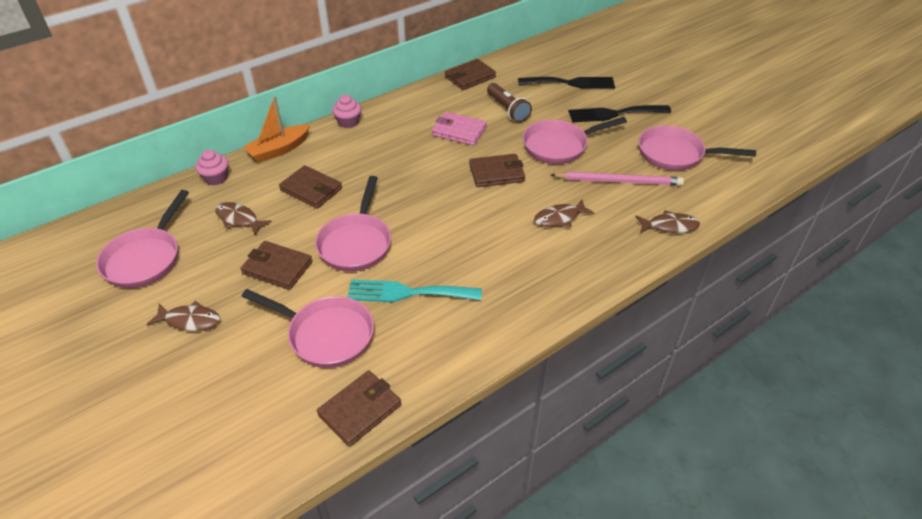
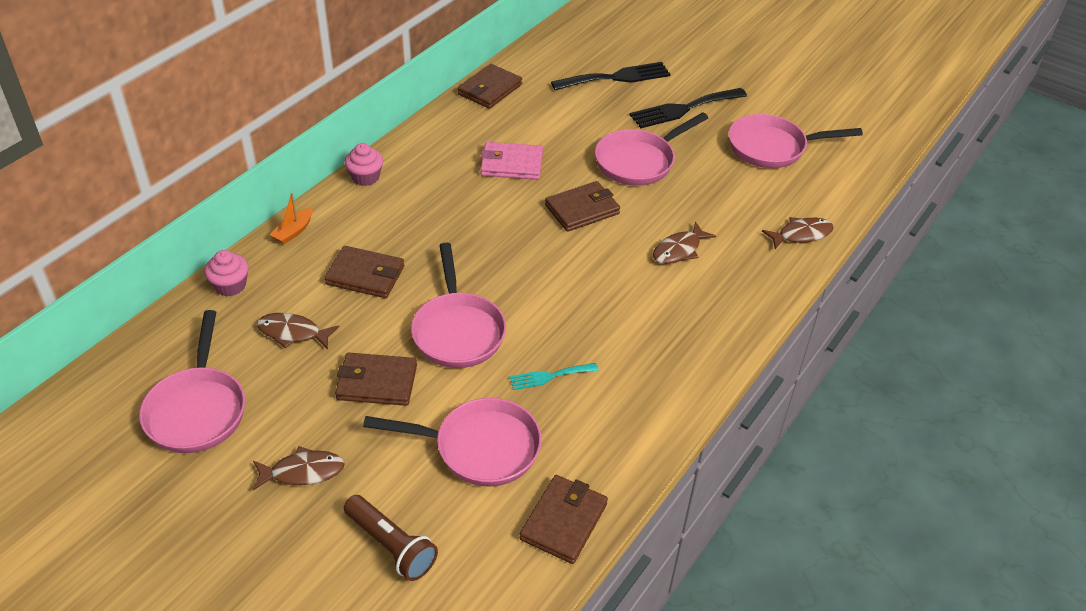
camera: 20 degrees left, 0 degrees up
orange boat [243,96,310,163] -> orange boat [270,193,312,244], size x0.58
turquoise fork [347,280,482,302] -> turquoise fork [510,363,598,390], size x0.55
brown flashlight [487,83,532,123] -> brown flashlight moved to [344,495,438,581]
pink pencil [551,172,684,186] -> none

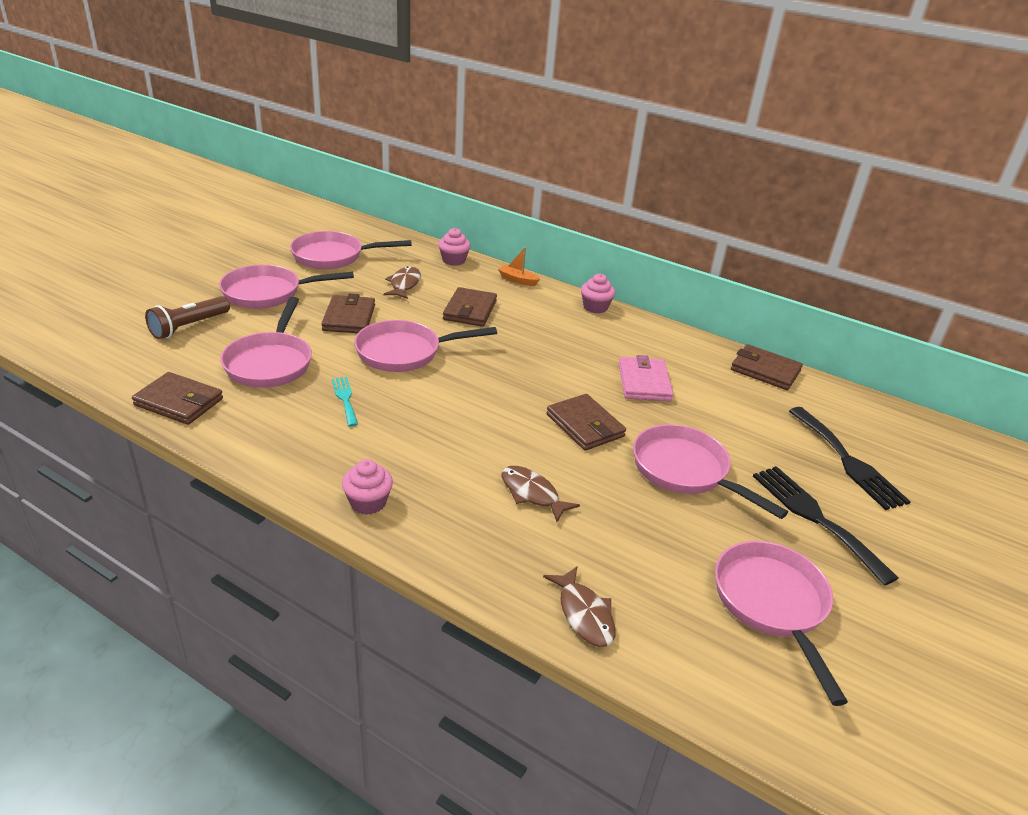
camera: 85 degrees right, 10 degrees down
brown fish [253,446,345,491] -> pink pan [219,265,354,309]
none -> pink cupcake [342,459,393,515]

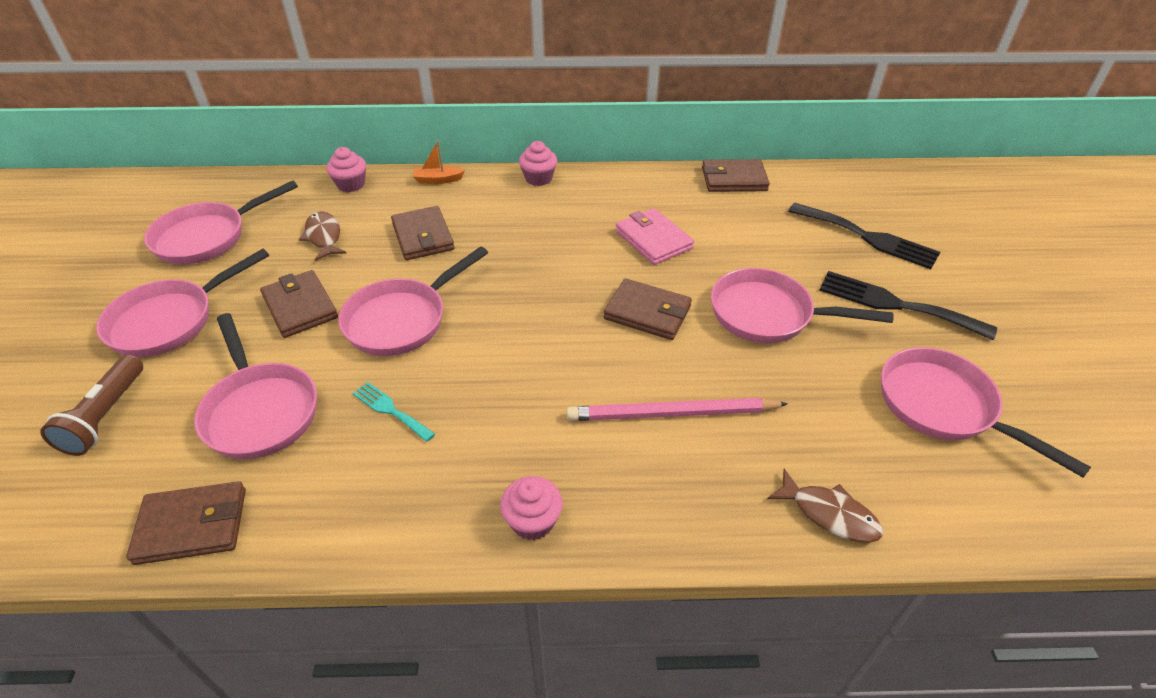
camera: 30 degrees left, 10 degrees up
brown fish [501,466,580,522] -> pink pencil [566,398,788,421]

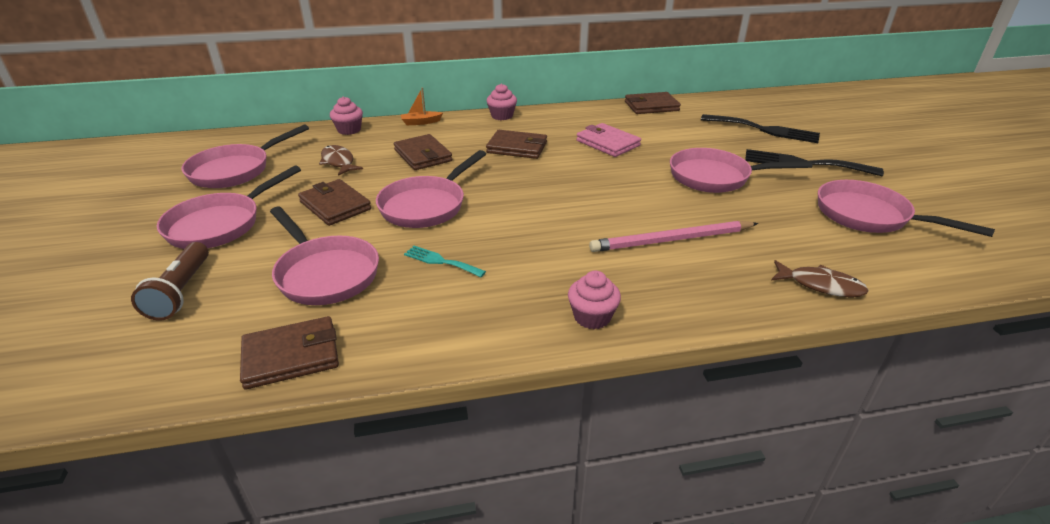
camera: 10 degrees left, 10 degrees down
brown wallet [604,278,692,340] -> brown wallet moved to [486,130,547,159]

